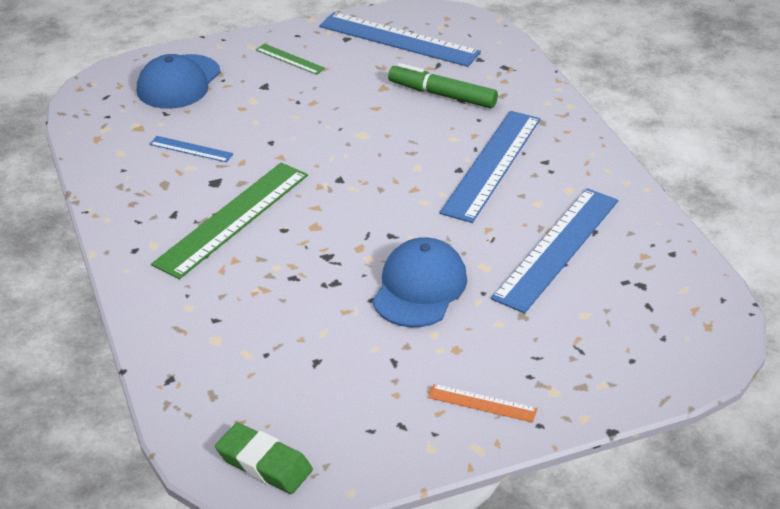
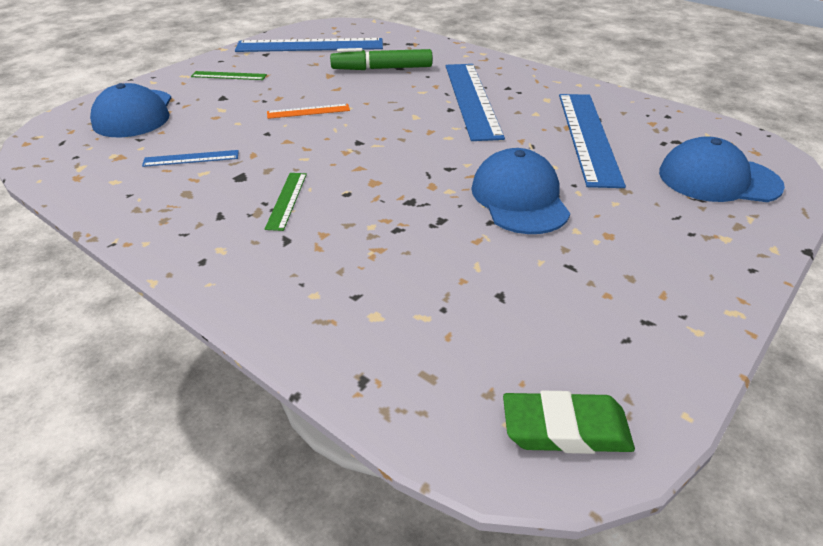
camera: 30 degrees left, 0 degrees up
green ruler [151,163,308,279] -> green ruler [265,173,307,231], size x0.46
orange ruler [428,384,537,423] -> orange ruler moved to [267,104,350,119]
none -> blue cap [659,136,785,202]

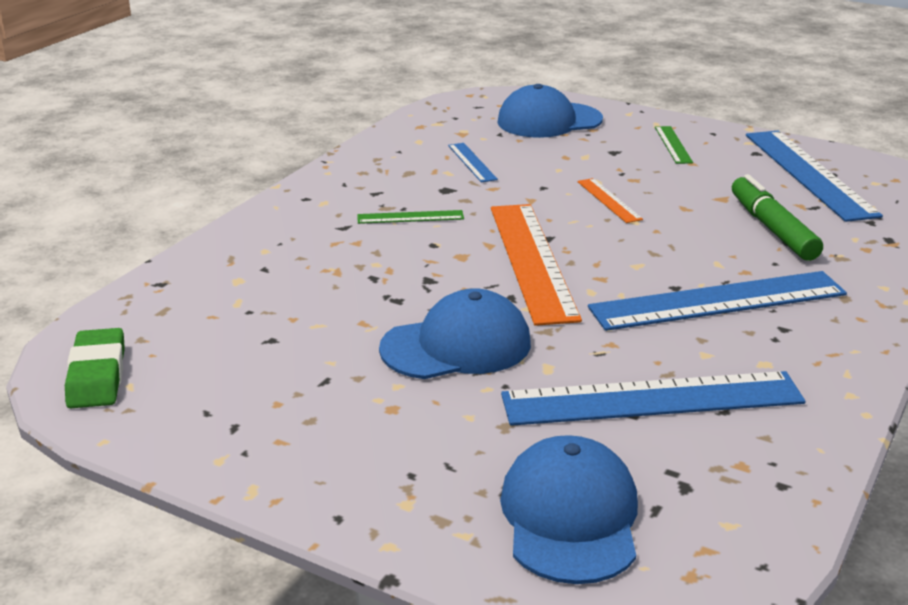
camera: 80 degrees right, 10 degrees down
none -> orange ruler [491,204,582,326]

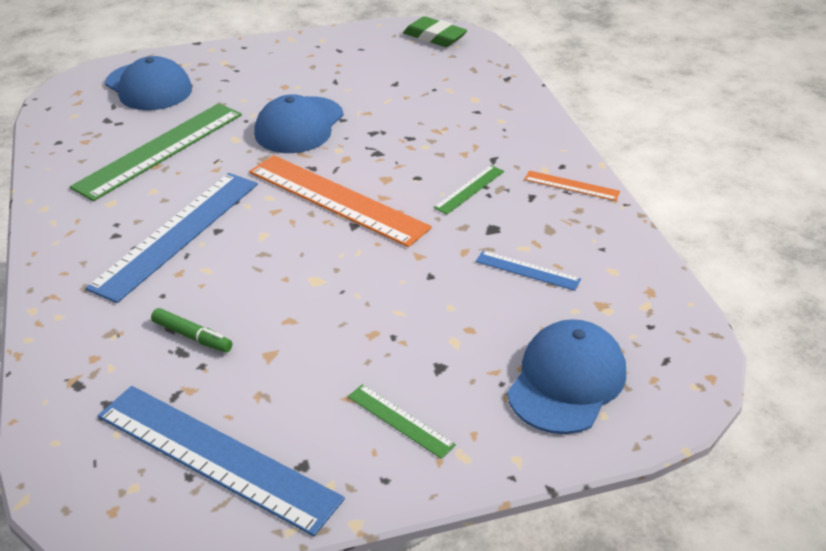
camera: 135 degrees right, 10 degrees up
blue ruler [501,371,806,426] -> green ruler [70,103,242,201]
orange ruler [577,178,643,223] -> orange ruler moved to [524,171,620,201]
green marker [732,174,823,261] -> green marker [151,308,233,353], size x0.59

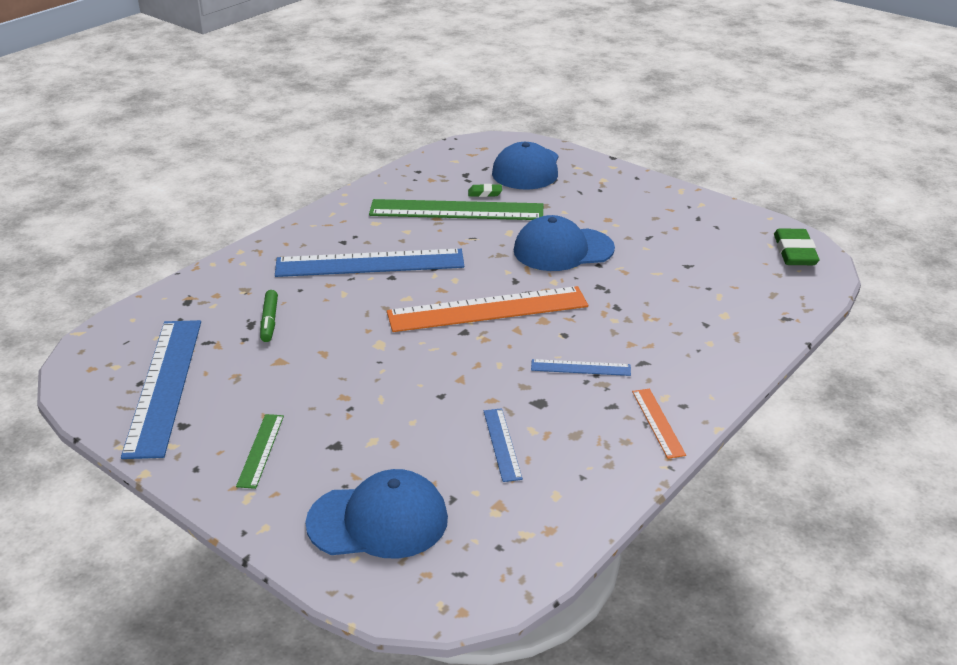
camera: 55 degrees right, 5 degrees down
orange ruler [249,155,432,247] -> orange ruler turned 75 degrees clockwise [387,286,588,332]
green ruler [434,165,504,214] -> blue ruler [531,359,631,376]
none -> green eraser [468,184,502,197]

